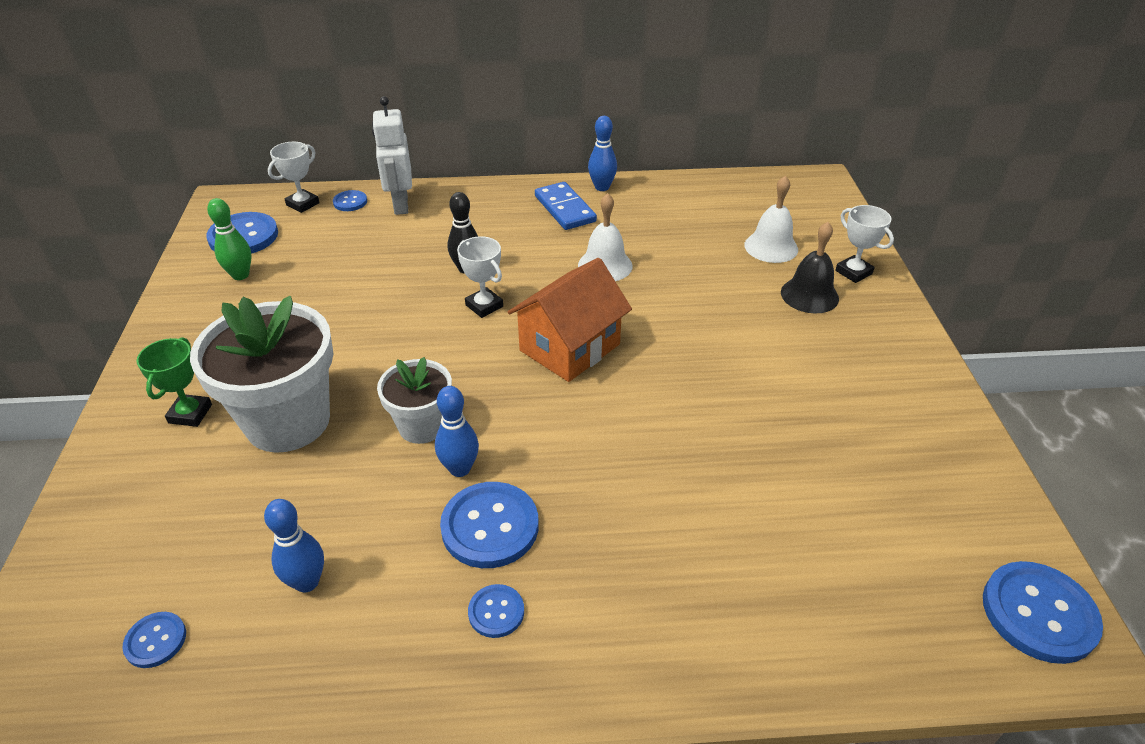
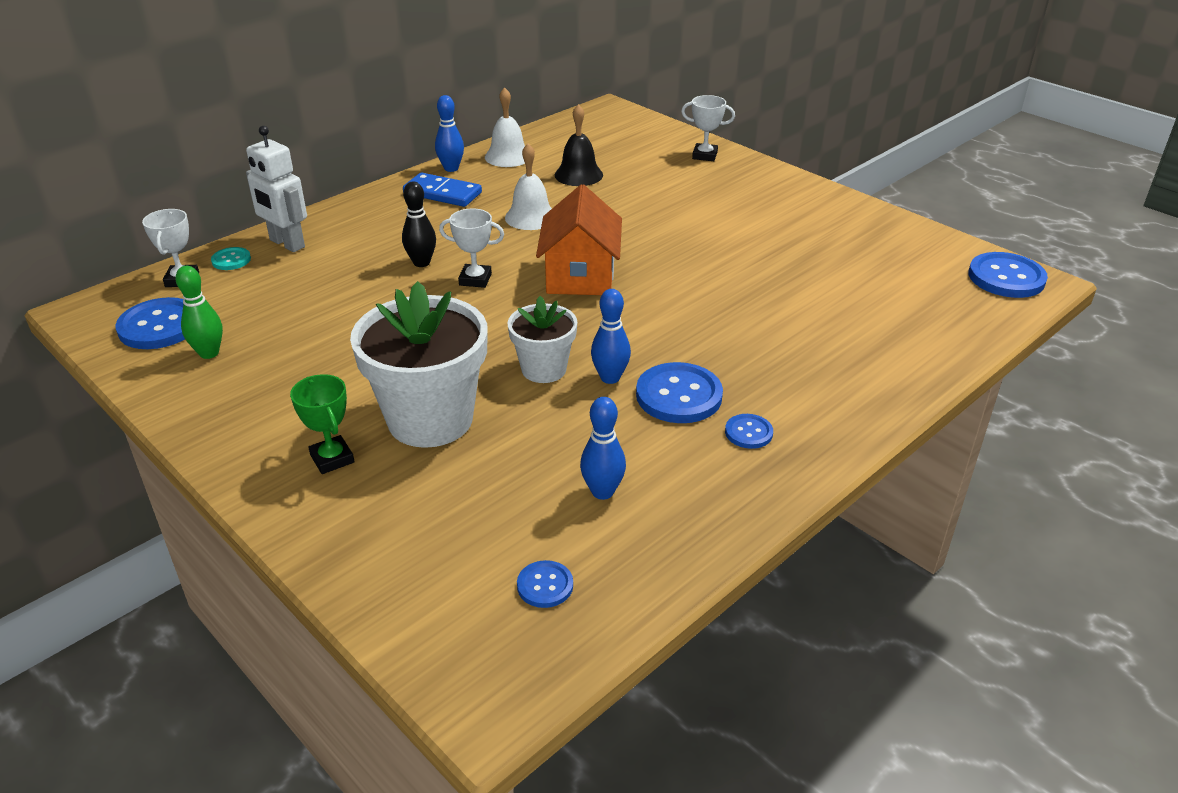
camera: 40 degrees left, 5 degrees down
blue button [333,190,367,211] -> turquoise button [211,247,251,270]
white bell [744,175,798,263] -> white bell moved to [485,87,525,167]
black bell [781,222,839,313] -> black bell moved to [555,104,603,186]

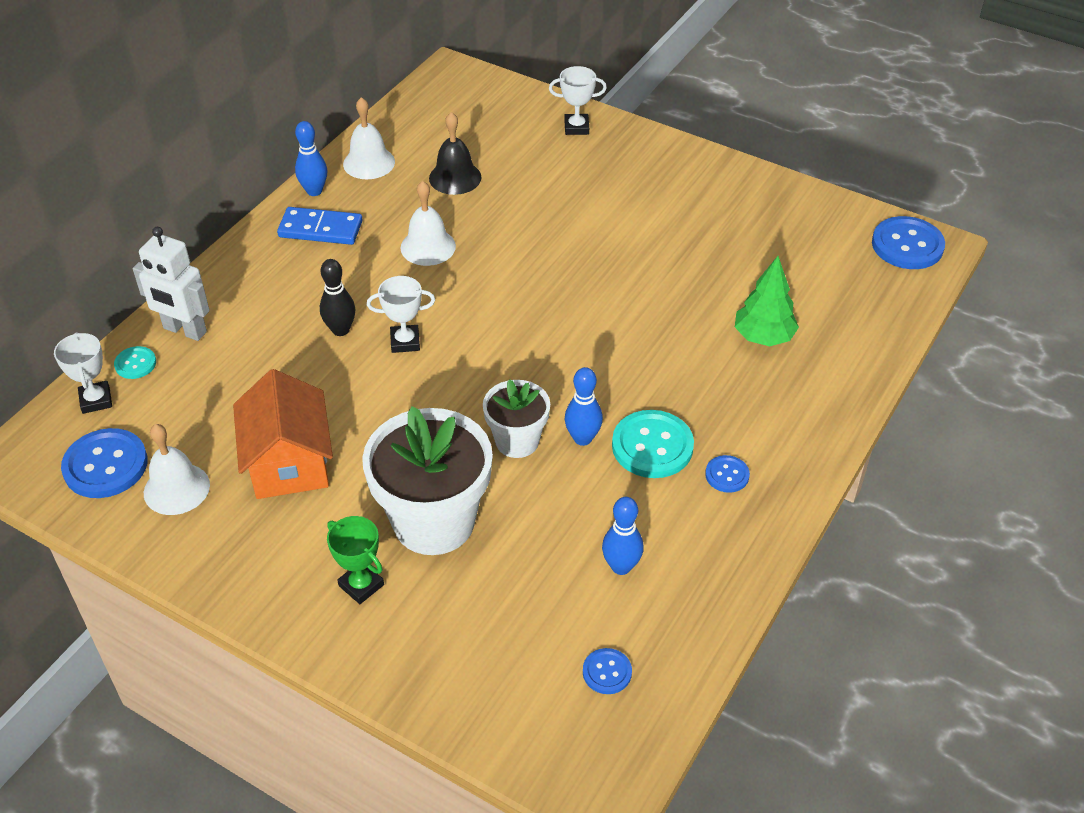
camera: 15 degrees left, 10 degrees up
green bowling pin [175,266,223,359] -> white bell [144,424,210,515]
orange house [536,184,622,295] -> orange house moved to [233,369,333,499]
blue button [636,362,723,423] -> turquoise button [612,410,694,478]
none -> green tree [735,256,799,346]

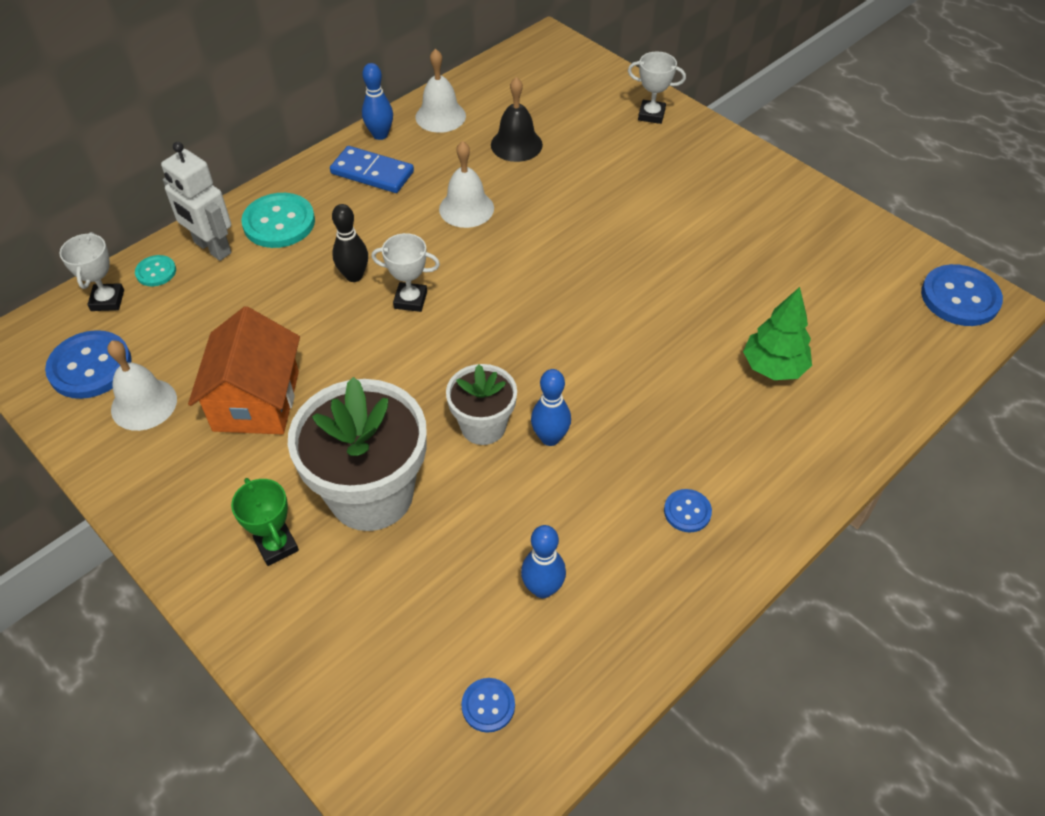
camera: 15 degrees right, 5 degrees up
turquoise button [612,410,694,478] -> turquoise button moved to [241,193,315,248]

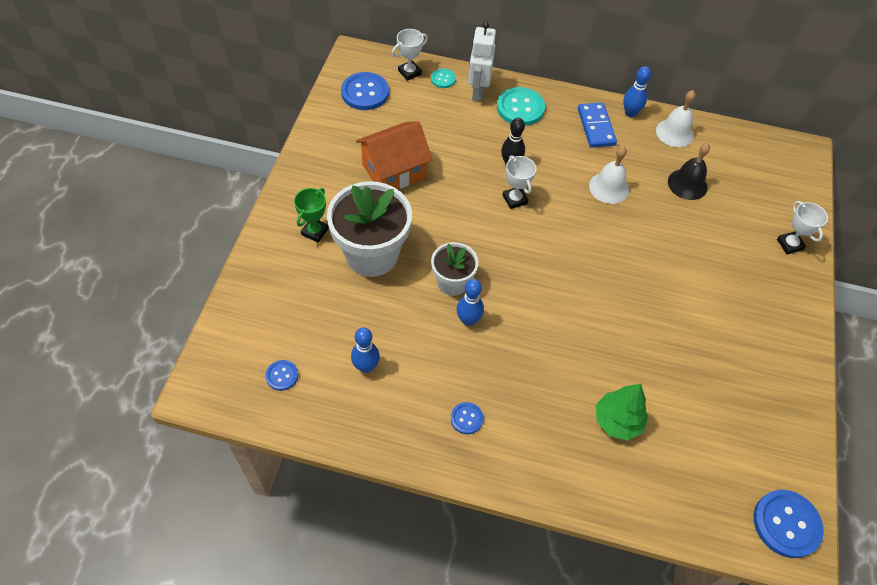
camera: 55 degrees right, 5 degrees up
white bell [107,341,177,431] -> none

